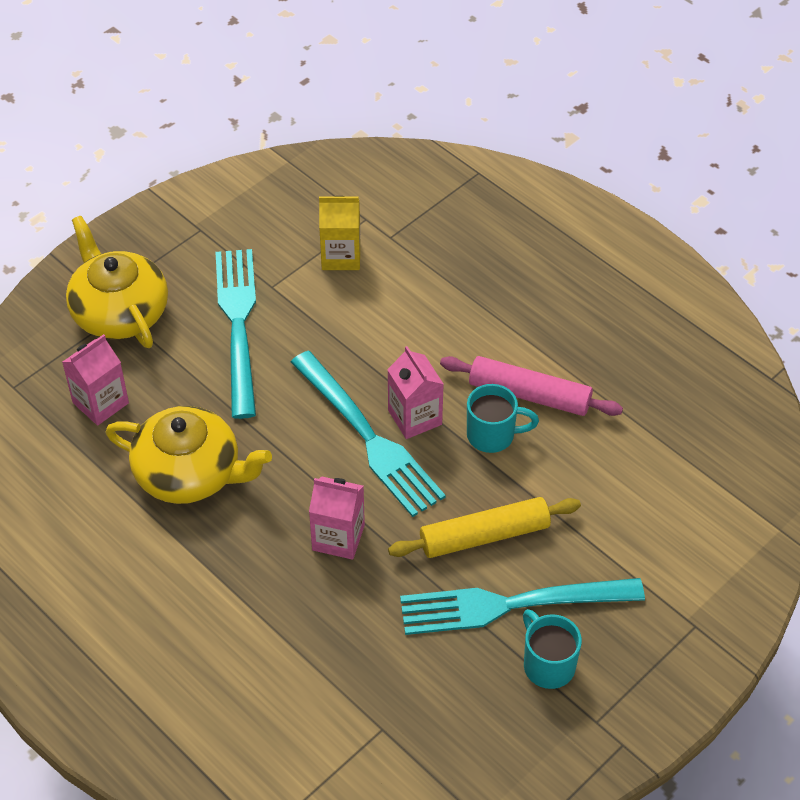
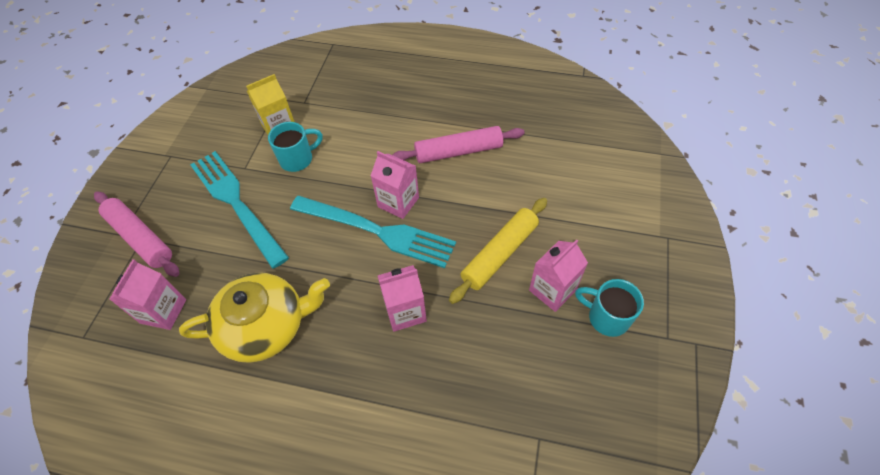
camera: 30 degrees left, 5 degrees up
yellow teapot [66,216,168,348] -> pink rolling pin [94,191,179,277]
turquoise fork [400,578,645,635] -> pink carton [529,239,588,312]
turquoise mug [467,384,539,453] -> turquoise mug moved to [268,122,323,172]

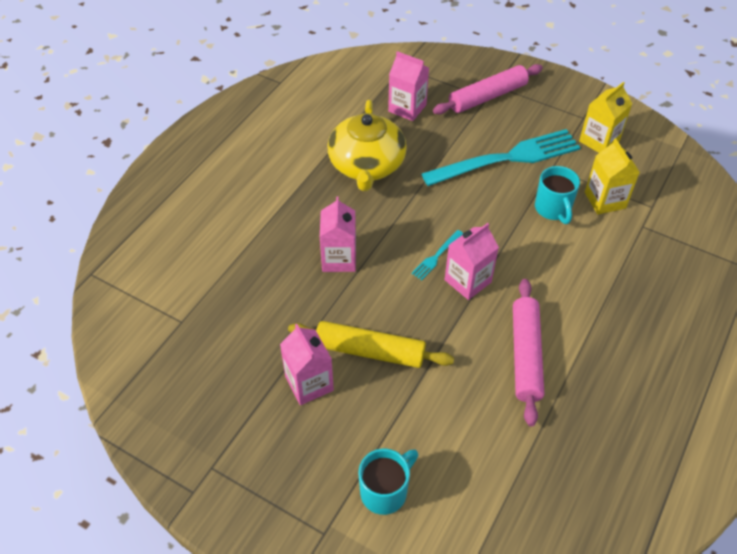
camera: 105 degrees right, 5 degrees down
turquoise fork [290,196,456,268] -> turquoise fork [411,230,463,280], size x0.41
yellow rolling pin [449,198,547,304] -> yellow rolling pin turned 45 degrees counterclockwise [288,321,454,368]
turquoise mug [575,279,644,337] -> turquoise mug moved to [359,449,418,515]
none -> yellow carton [579,82,632,153]

